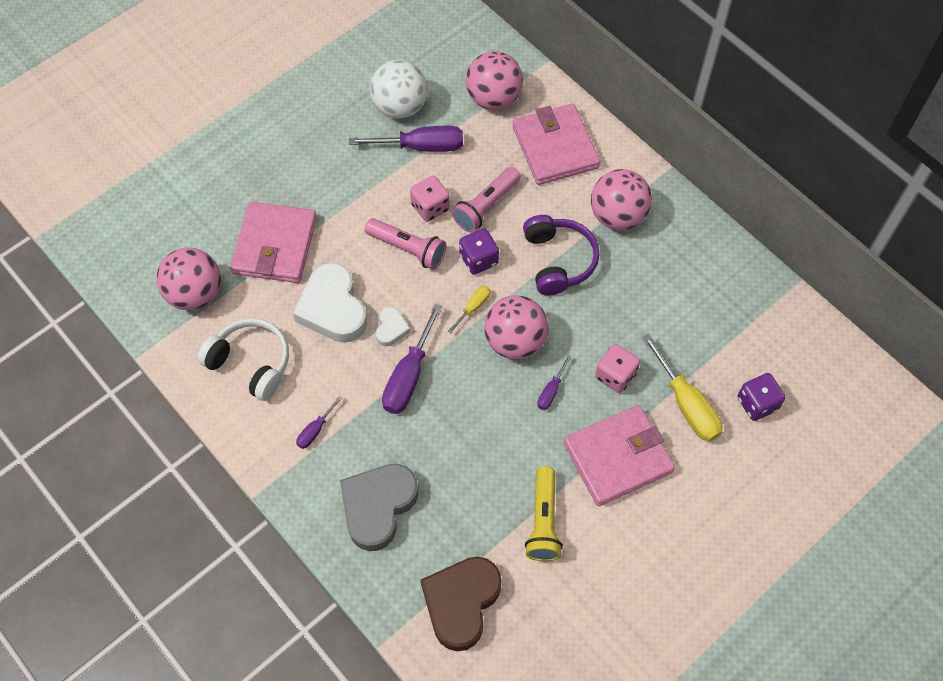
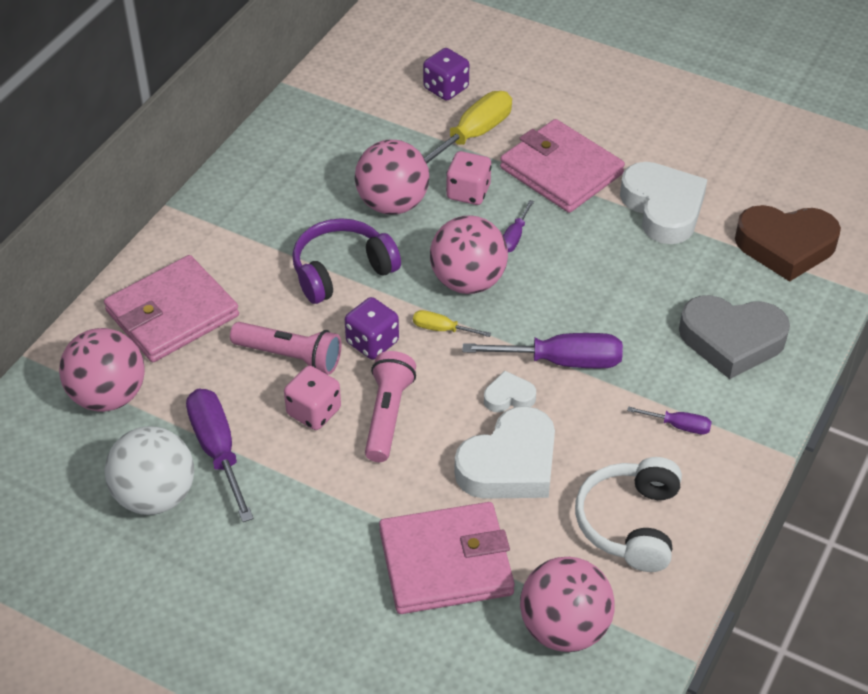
camera: 110 degrees left, 15 degrees down
yellow flashlight [525,466,563,561] -> white heart [620,162,708,244]
purple screwdriver [537,355,571,410] -> purple screwdriver turned 105 degrees clockwise [503,200,534,252]
pink ball [591,169,652,230] -> pink ball moved to [355,140,429,215]

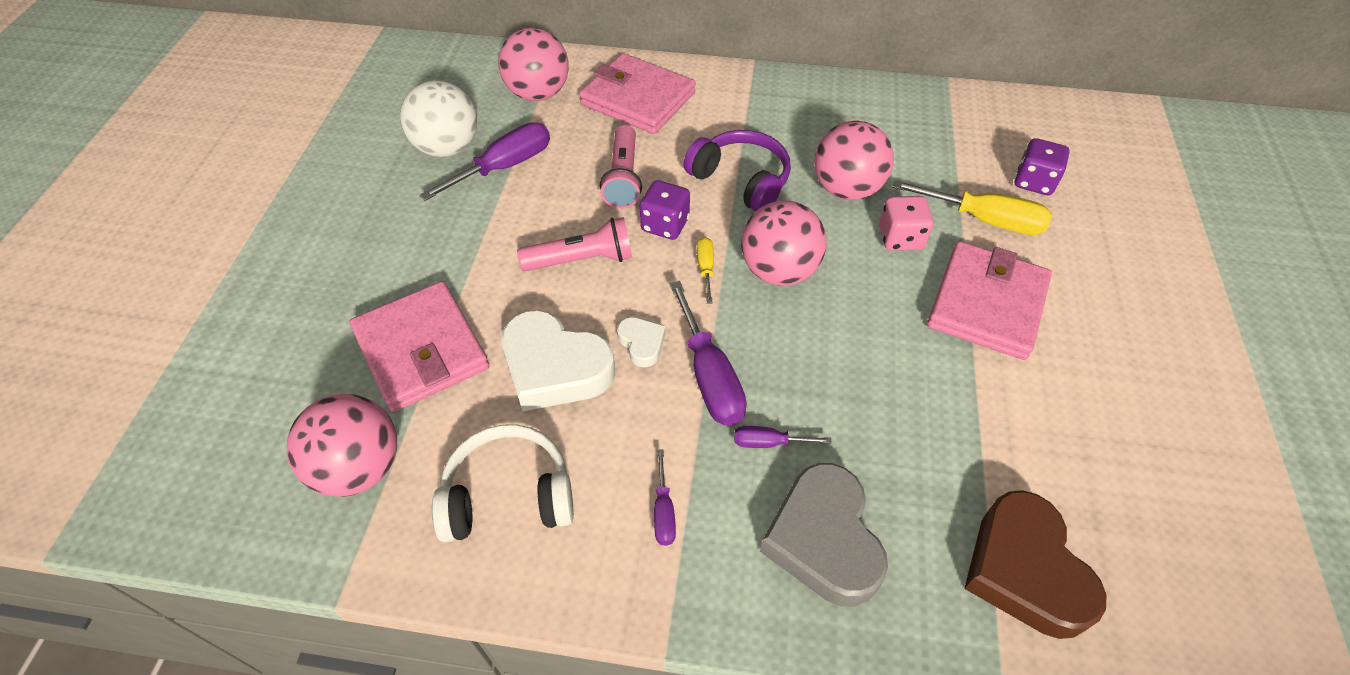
camera: 70 degrees right, 5 degrees up
pink dice [284,366,341,430] -> none
purple screwdriver [503,200,534,252] -> purple screwdriver moved to [734,426,832,448]
white heart [620,162,708,244] -> none

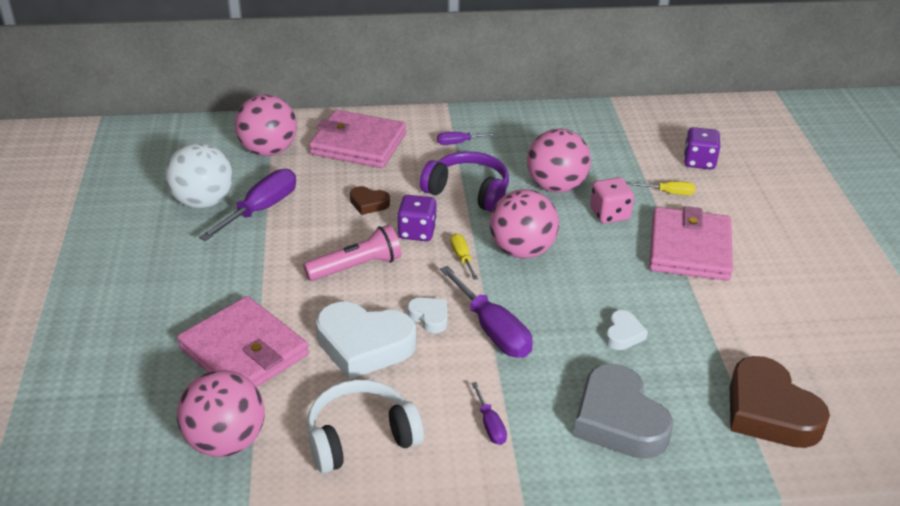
camera: 15 degrees left, 15 degrees down
pink flashlight [600,125,642,209] -> brown heart [350,186,390,215]
purple screwdriver [734,426,832,448] -> purple screwdriver moved to [437,132,496,145]
yellow screwdriver [892,180,1052,235] -> yellow screwdriver [631,181,695,195], size x0.51
none -> white heart [606,310,648,350]

